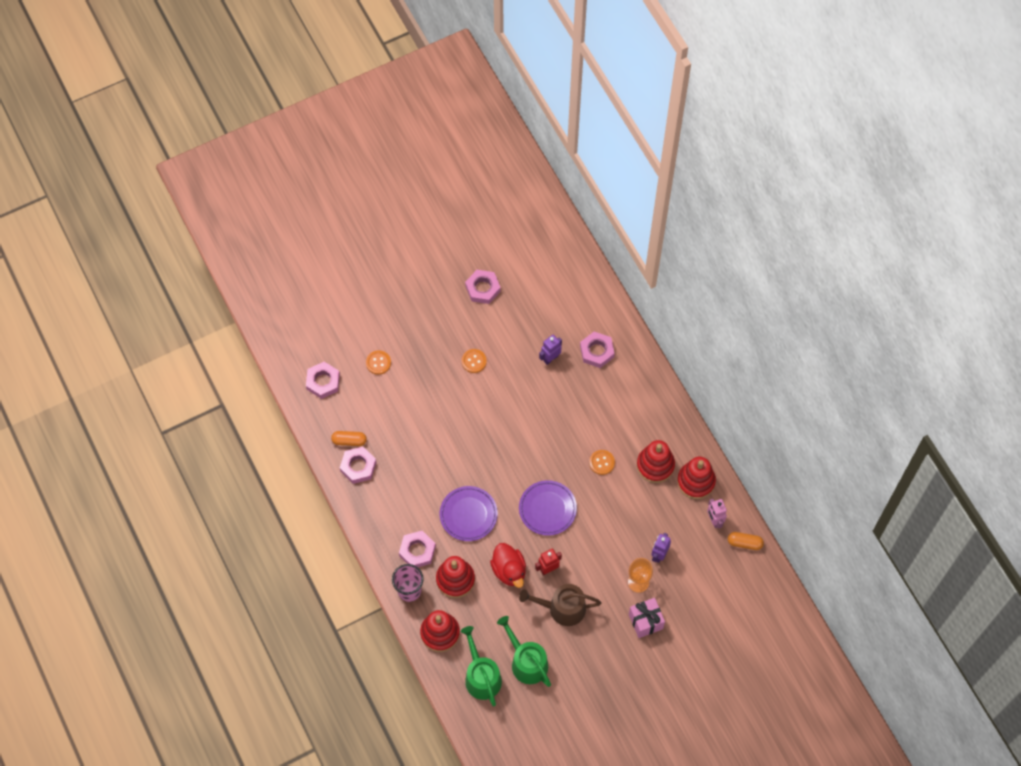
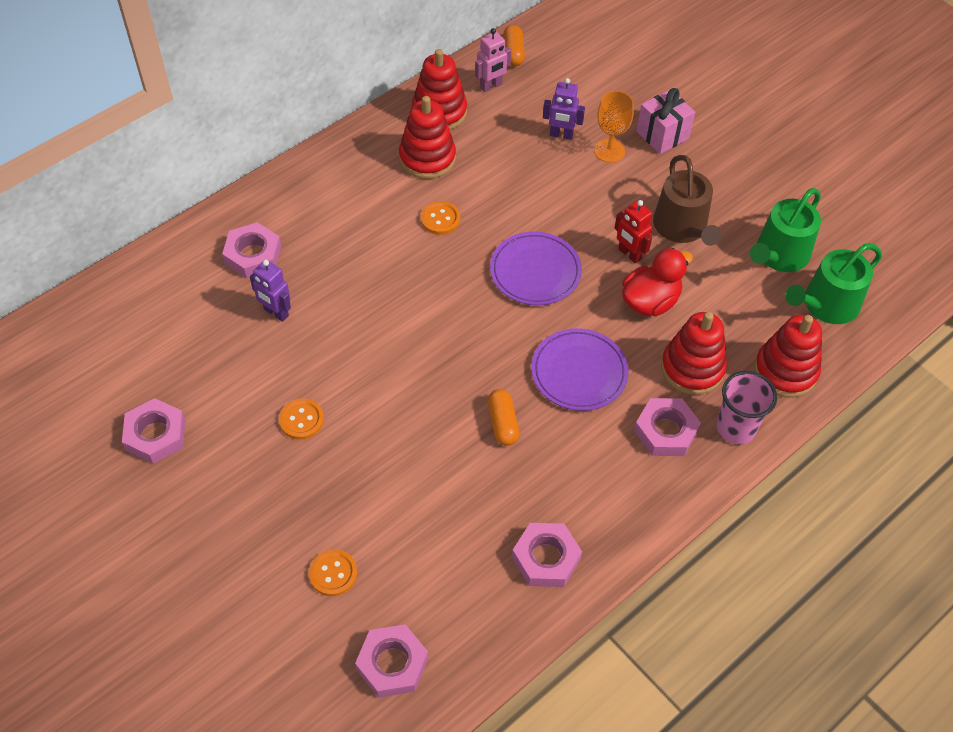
camera: 105 degrees left, 10 degrees down
orange capsule [331,431,367,446] -> orange capsule moved to [488,389,519,446]

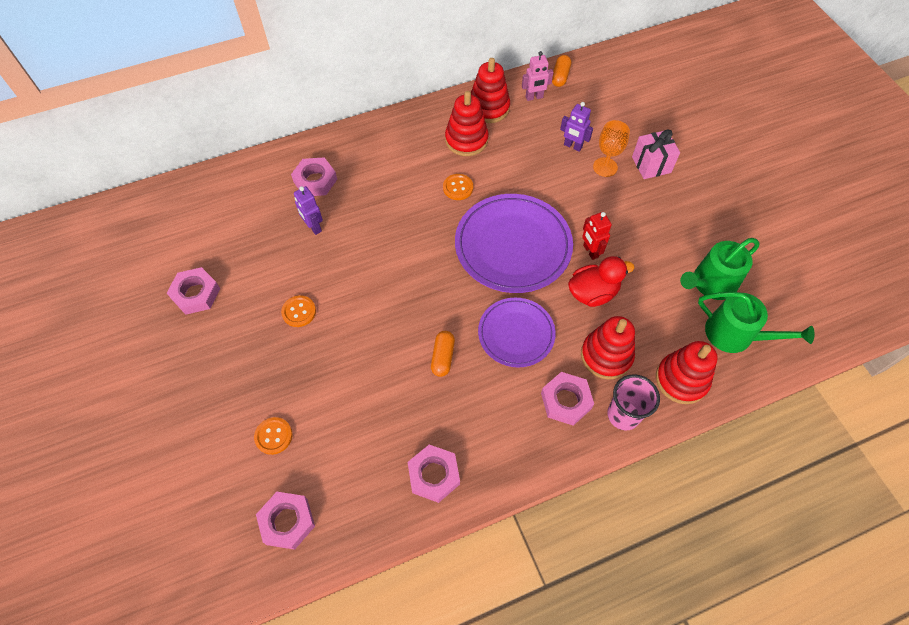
camera: 20 degrees right, 5 degrees up
purple plate [490,232,582,305] -> purple plate [455,194,573,293], size x1.63
brown watering can [653,155,721,246] -> none
green watering can [785,243,882,324] -> green watering can turned 135 degrees counterclockwise [698,292,815,353]

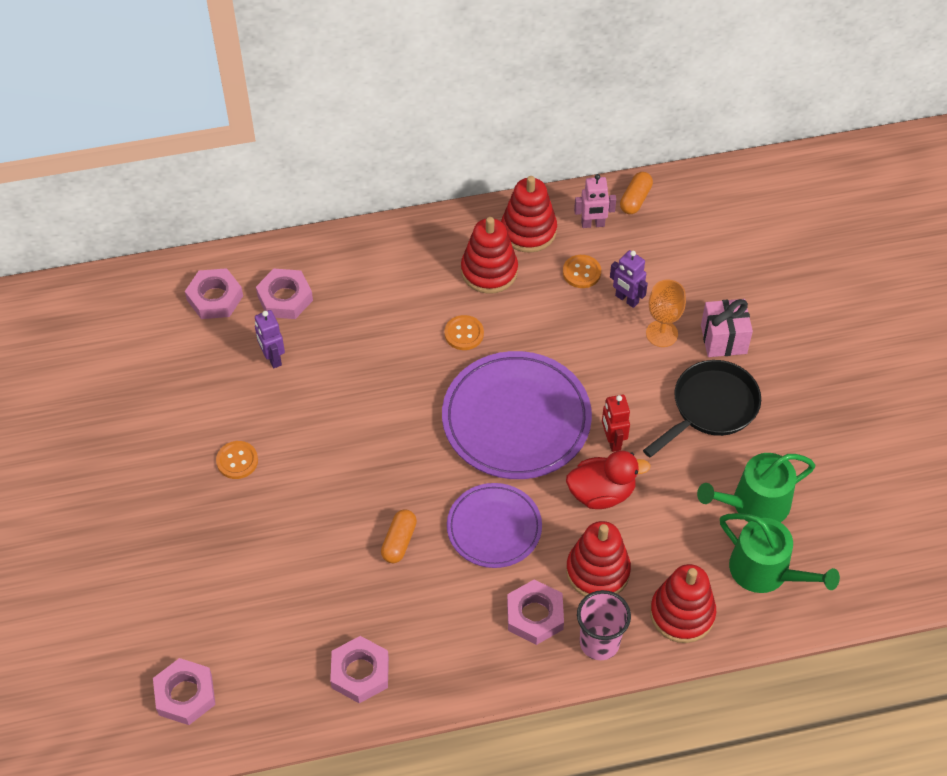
camera: 10 degrees right, 5 degrees down
pink nut [167,267,220,315] -> pink nut moved to [185,268,243,319]
orange button [254,417,292,455] -> orange button moved to [563,255,601,288]
none -> black pan [643,360,761,457]

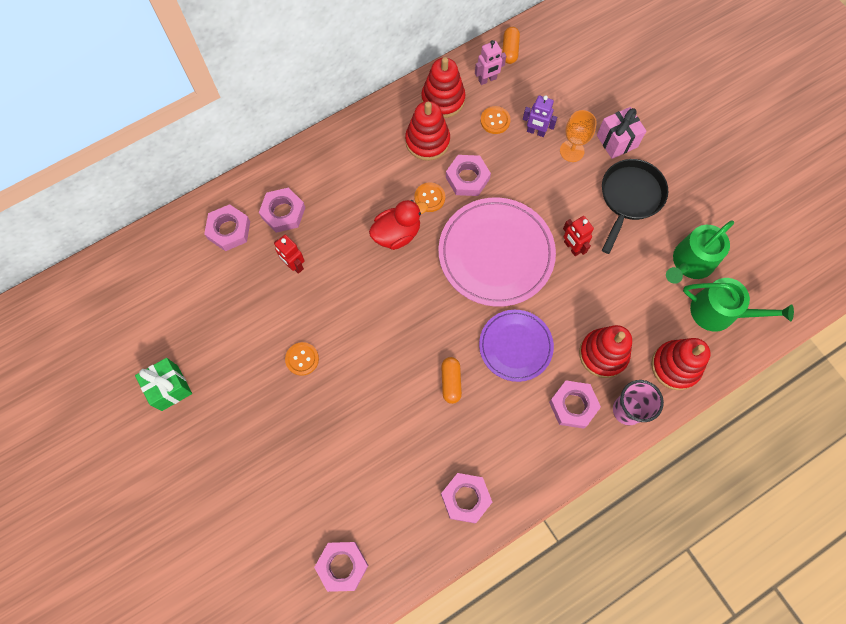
camera: 20 degrees left, 15 degrees up
purple robot [255,310,285,368] -> red robot [274,235,305,274]
purple plate [442,351,592,479] -> pink plate [438,197,556,307]
red duck [566,451,651,509] -> red duck moved to [369,200,428,250]
none -> green gift [135,358,192,411]
none -> pink nut [446,155,491,196]

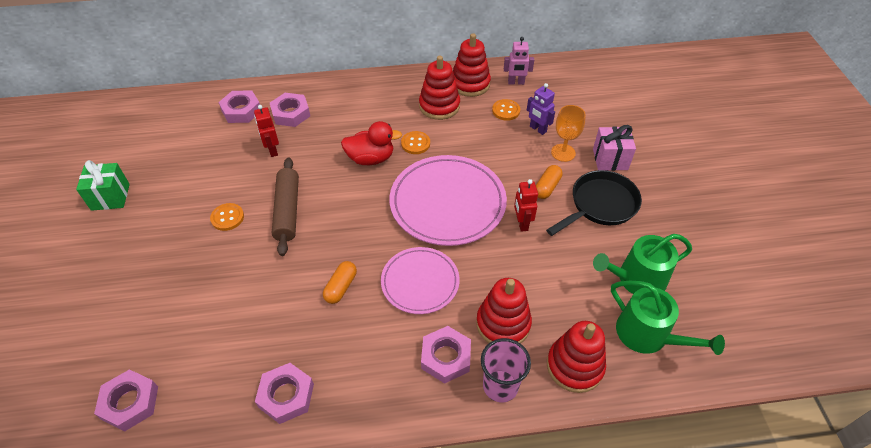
camera: 25 degrees right, 20 degrees down
pink nut [446,155,491,196] -> none
purple plate [479,310,554,382] -> pink plate [381,247,460,314]
orange capsule [502,27,520,64] -> orange capsule moved to [536,165,563,199]
none -> brown rolling pin [272,157,299,256]

